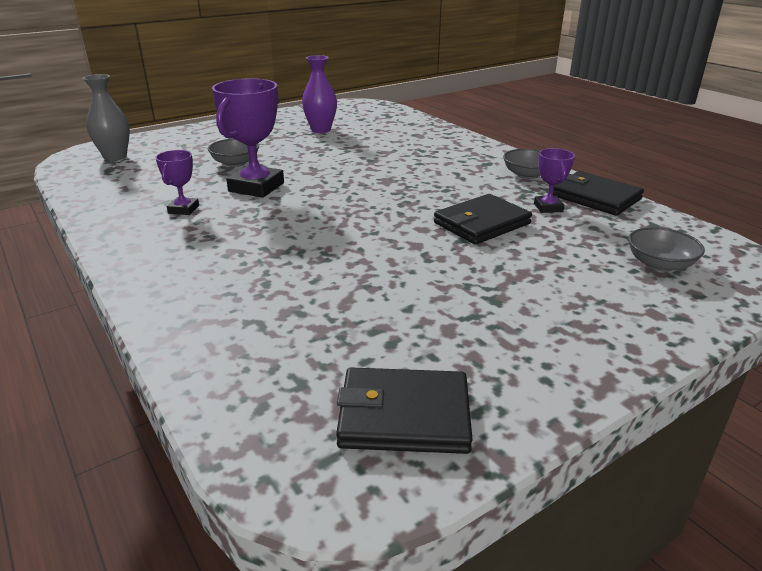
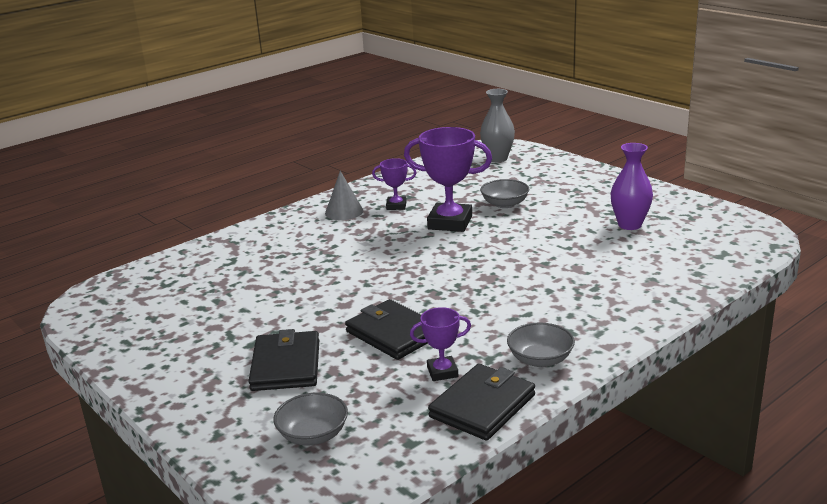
camera: 85 degrees right, 5 degrees down
black wallet [336,367,473,454] -> black wallet moved to [248,329,319,391]
none -> grey cone [325,171,363,220]

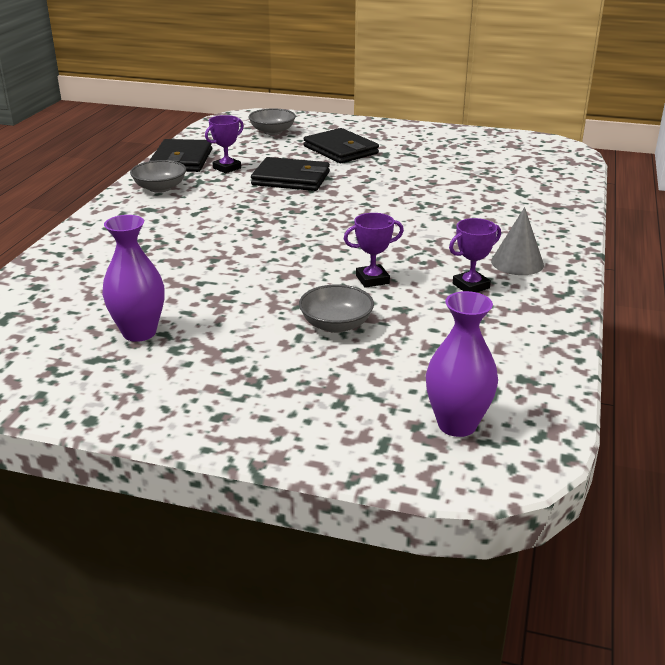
camera: 145 degrees right, 5 degrees up
purple trophy [404,127,492,232] -> purple trophy [344,213,404,288], size x0.52
grey vase [480,89,515,162] -> purple vase [426,291,498,437]

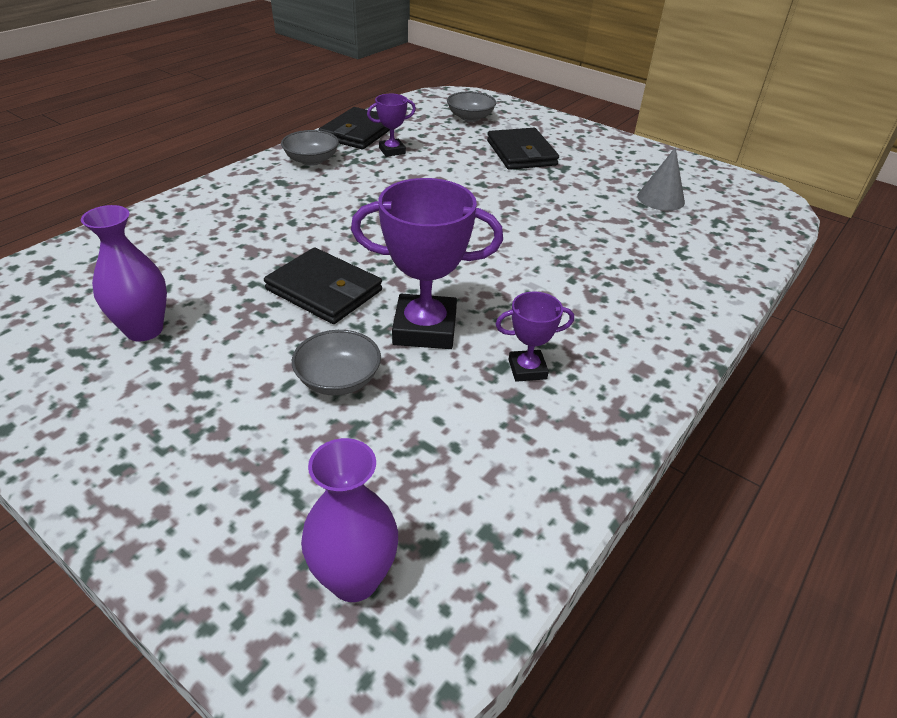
camera: 20 degrees right, 10 degrees up
black wallet [251,157,330,191] -> black wallet moved to [264,247,382,324]
purple trophy [344,213,404,288] -> purple trophy [351,178,503,349], size x1.91
grey cone [491,207,544,275] -> grey cone moved to [637,147,685,211]

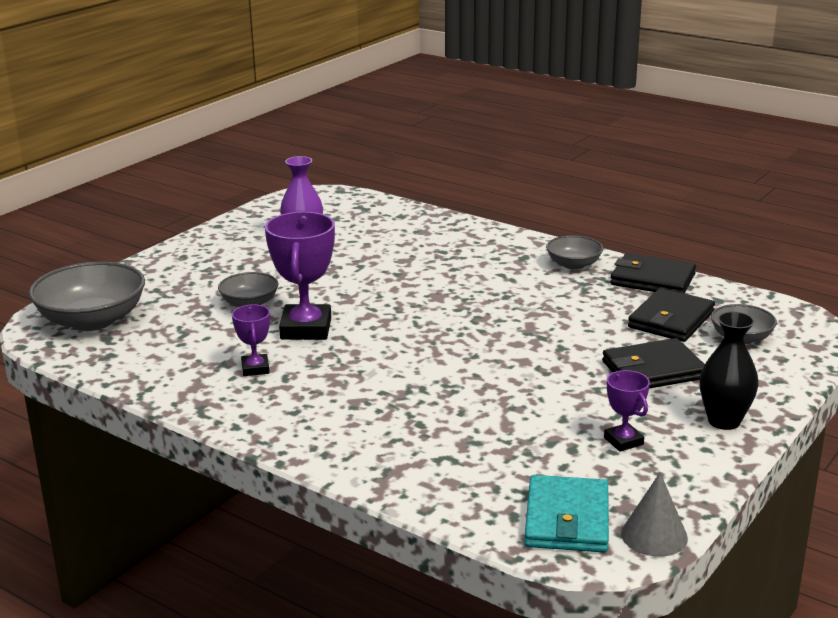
camera: 90 degrees right, 15 degrees down
black wallet [264,247,382,324] -> black wallet moved to [628,288,715,342]
purple vase [301,438,398,602] -> grey bowl [29,262,145,331]
purple trophy [367,94,416,157] -> purple trophy moved to [604,370,650,452]
grey cone [637,147,685,211] -> grey cone moved to [621,472,688,557]
none -> turquoise wallet [525,475,609,553]
none -> black vase [700,311,759,430]

